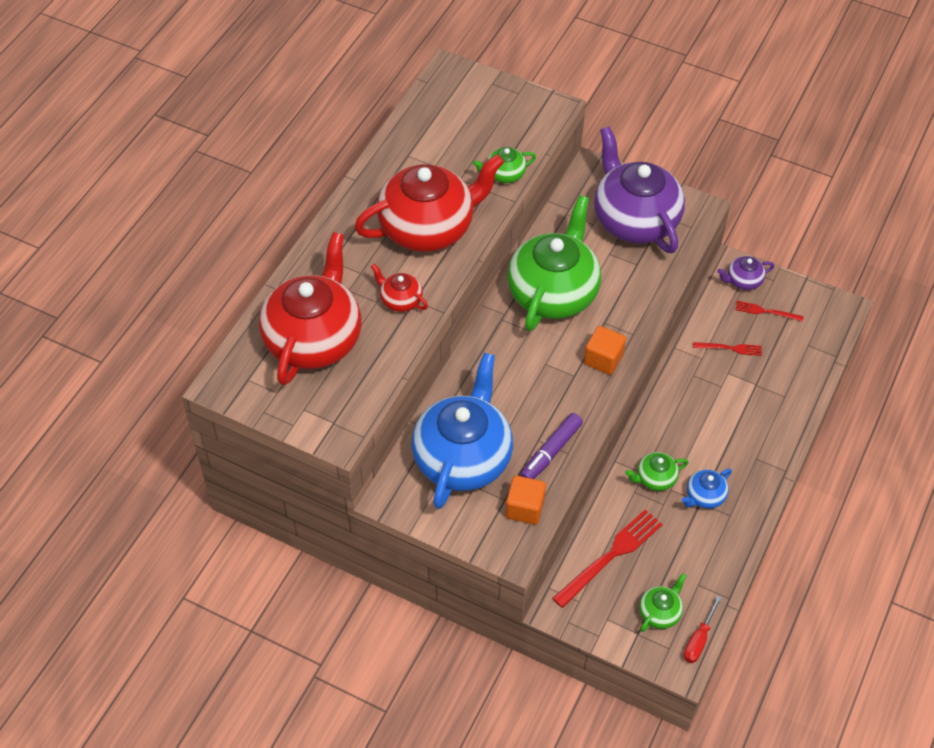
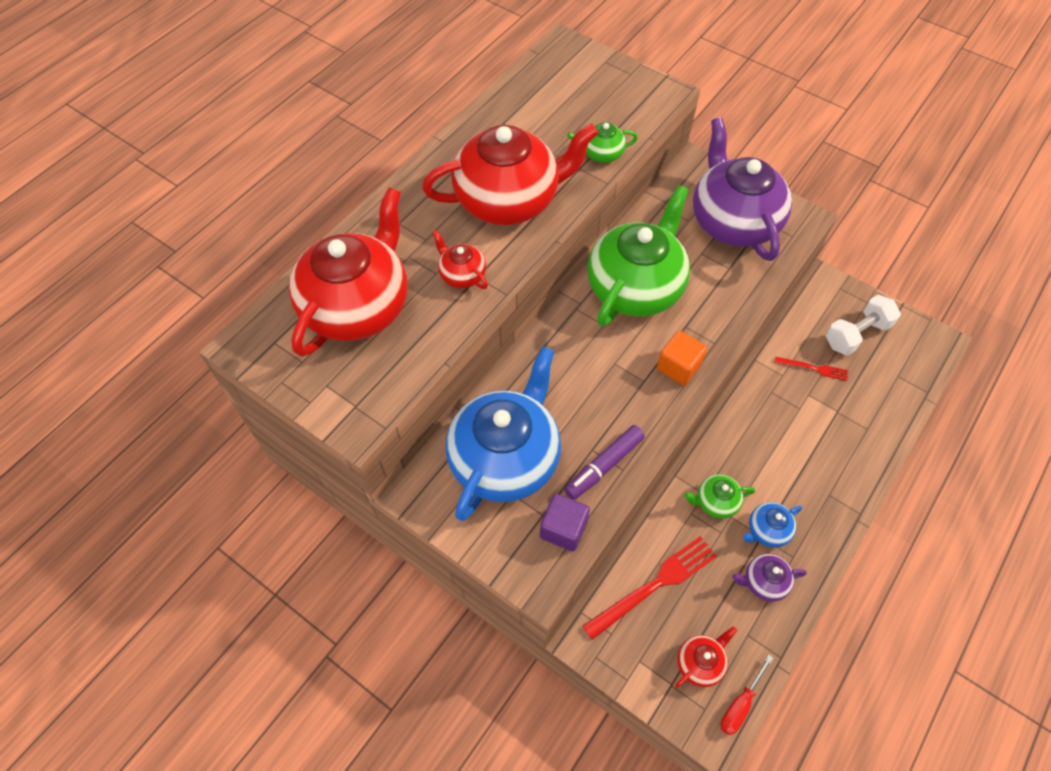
camera: 10 degrees right, 5 degrees up
orange cube [506,476,546,525] -> purple cube [540,494,590,551]
green teapot [639,573,687,632] -> red teapot [675,626,737,688]
purple teapot [717,256,774,290] -> purple teapot moved to [732,554,807,602]
red fork [735,301,804,322] -> white dumbbell [826,295,901,356]

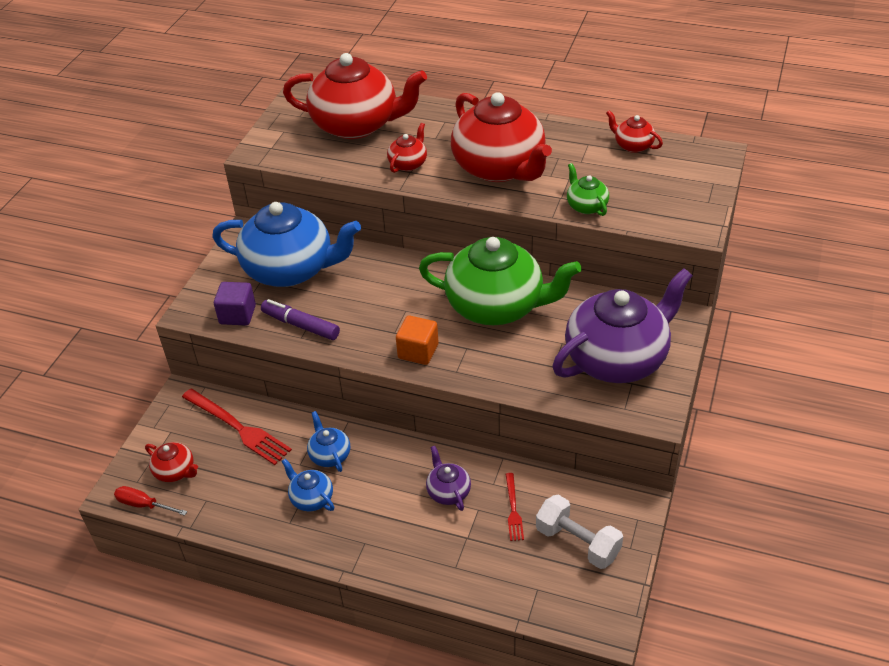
camera: 75 degrees right, 15 degrees down
green teapot [684,474,755,518] -> blue teapot [307,411,350,472]
purple teapot [732,554,807,602] -> purple teapot moved to [426,446,471,511]
none -> red teapot [606,110,663,153]

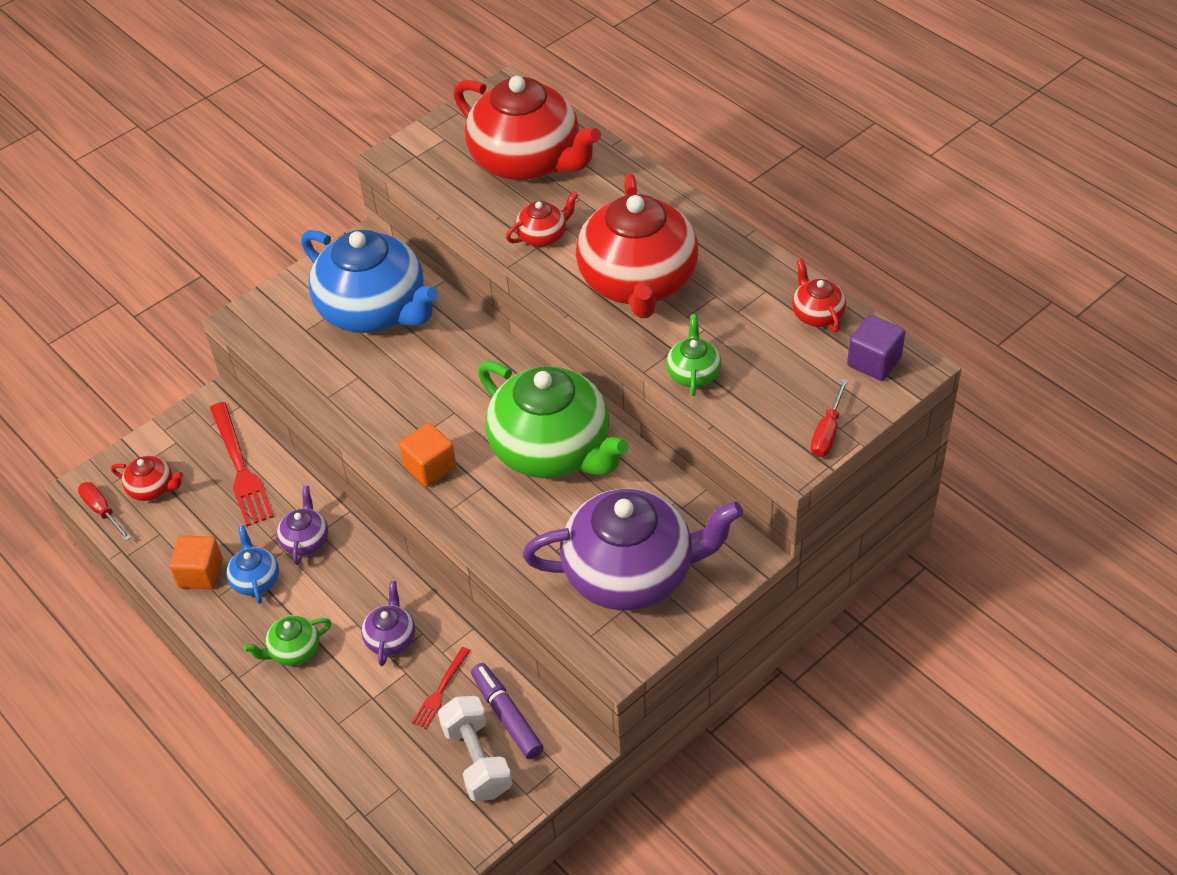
camera: 30 degrees right, 5 degrees up
red teapot [145,442,198,482] -> red teapot turned 45 degrees counterclockwise [111,456,183,501]
purple cube [214,282,256,325] -> purple cube moved to [847,315,905,381]
purple marker [261,299,340,340] -> purple marker moved to [471,663,544,759]
blue teapot [307,411,350,472] -> purple teapot [277,486,328,565]
none -> orange cube [169,535,223,589]
none -> green teapot [244,615,331,666]
none -> red screwdriver [810,379,848,457]

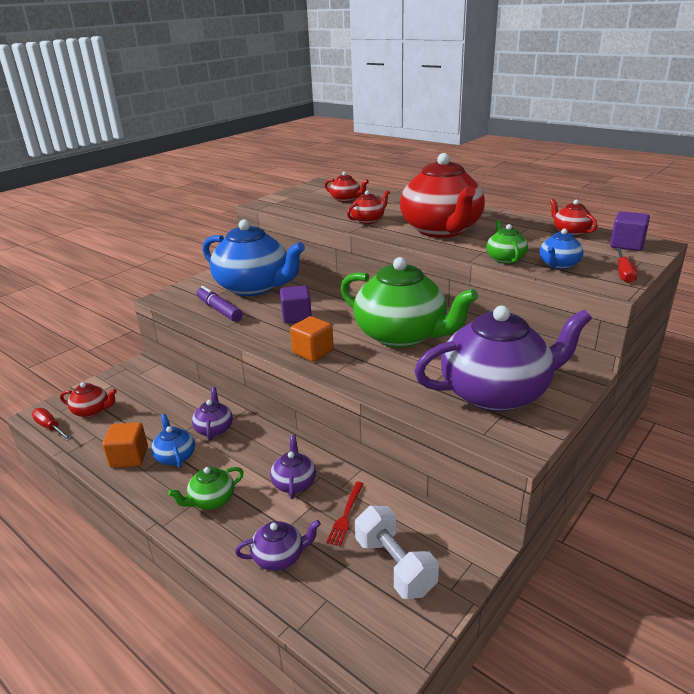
camera: 10 degrees left, 20 degrees down
red fork [210,402,274,526] -> none
red teapot [453,76,601,181] -> red teapot [325,172,369,202], size x0.43
purple marker [471,663,544,759] -> purple marker moved to [196,286,243,322]
none -> purple teapot [235,520,321,571]
none -> purple cube [280,286,312,324]
none -> blue teapot [540,229,583,269]

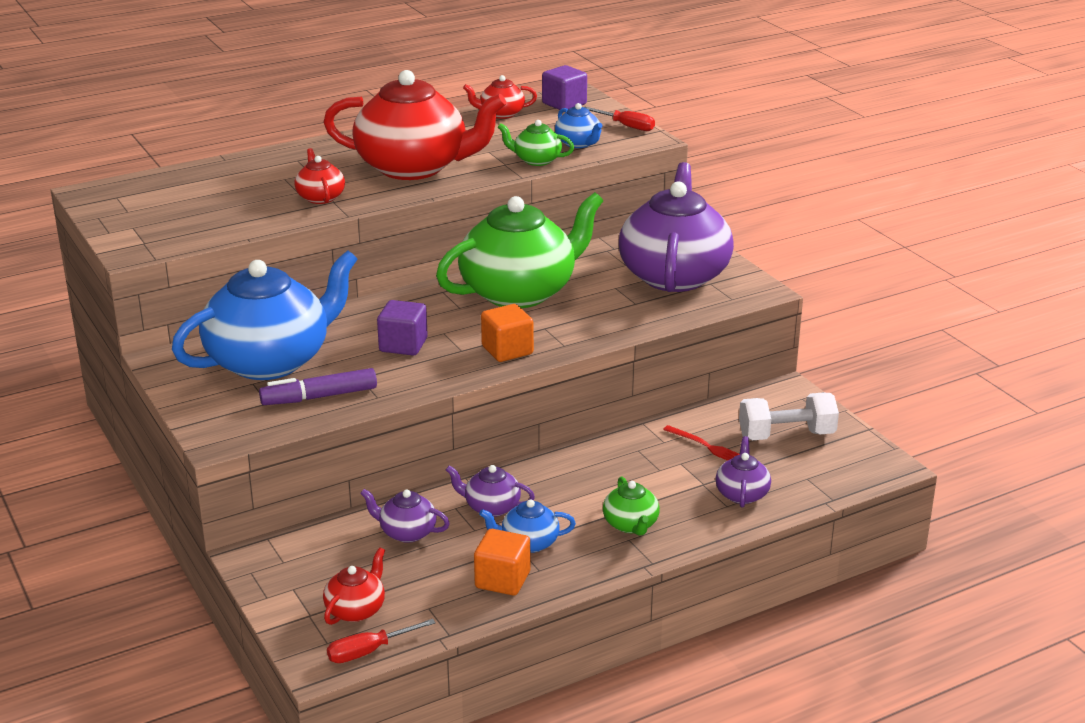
camera: 70 degrees left, 0 degrees up
purple teapot [270,434,316,499] -> purple teapot moved to [360,489,450,543]
red teapot [325,172,369,202] -> none

